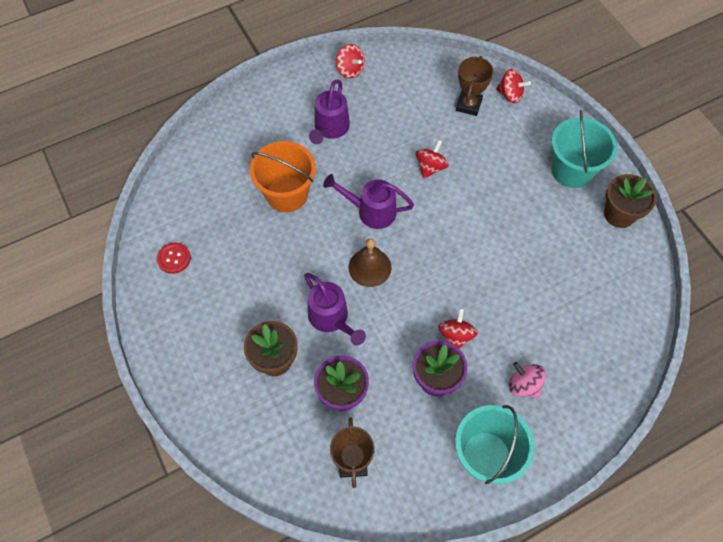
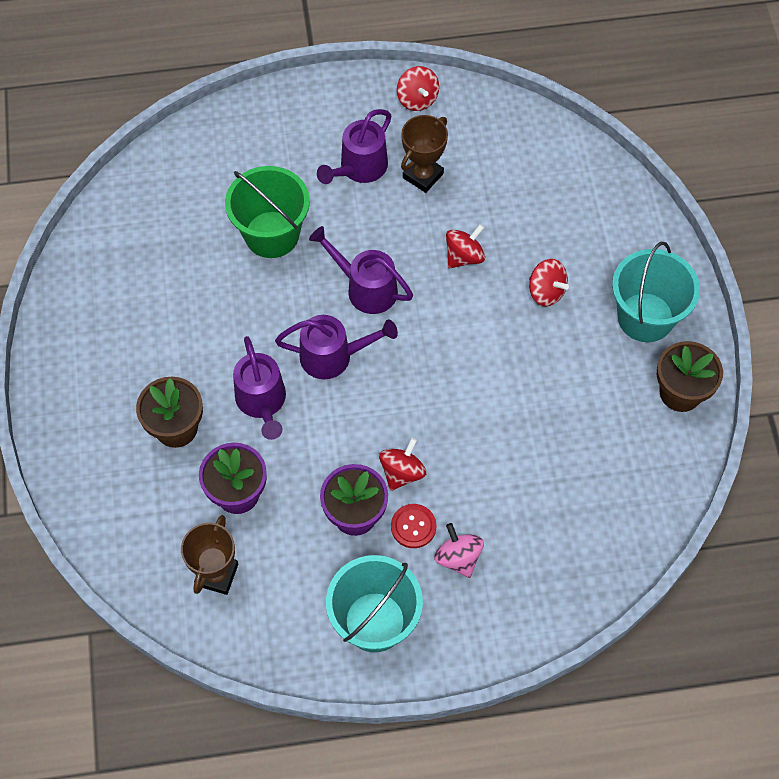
camera: 20 degrees right, 0 degrees up
red button [157,243,191,274] -> red button moved to [391,504,436,548]
orange bucket [250,141,316,212] -> green bucket [225,166,310,258]
brown bell [348,238,391,287] -> purple watering can [275,315,398,379]
brown trophy [456,56,494,116] -> brown trophy moved to [401,115,448,193]
red spinning top [496,69,531,103] -> red spinning top moved to [529,259,569,306]

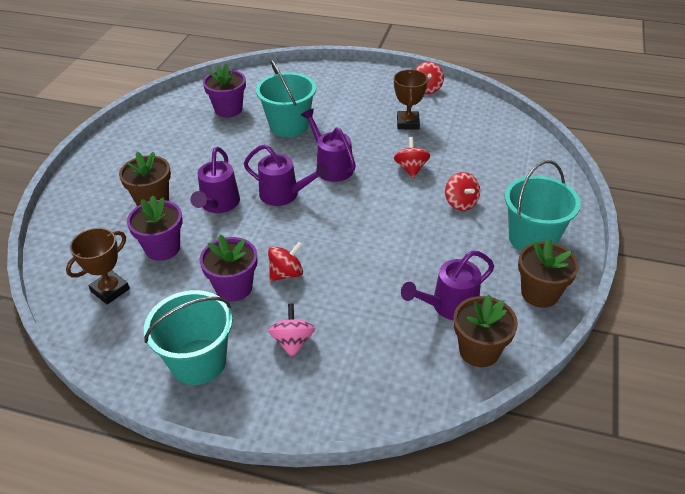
camera: 25 degrees right, 20 degrees down
green bucket [225,166,310,258] -> turquoise bucket [256,59,316,137]
purple watering can [317,109,391,184] -> purple watering can moved to [401,250,494,320]
red button [391,504,436,548] -> none
brown trophy [401,115,448,193] -> brown trophy turned 60 degrees counterclockwise [394,69,428,129]
red spinning top [446,224,485,268] -> red spinning top turned 75 degrees counterclockwise [394,137,430,178]
none -> purple flower pot [203,63,246,117]
none -> brown flower pot [454,295,518,367]

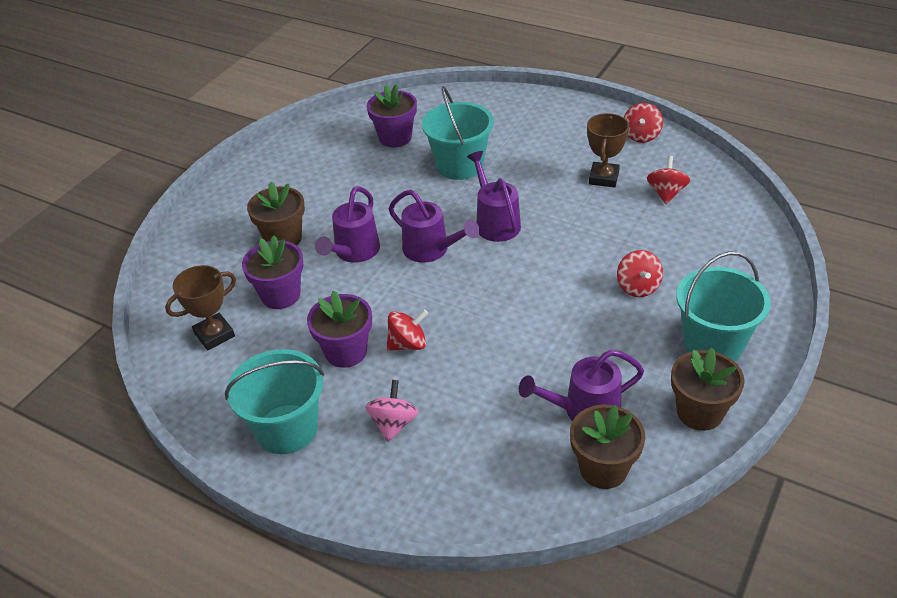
camera: 15 degrees right, 0 degrees up
red spinning top [394,137,430,178] -> red spinning top moved to [647,156,690,204]

